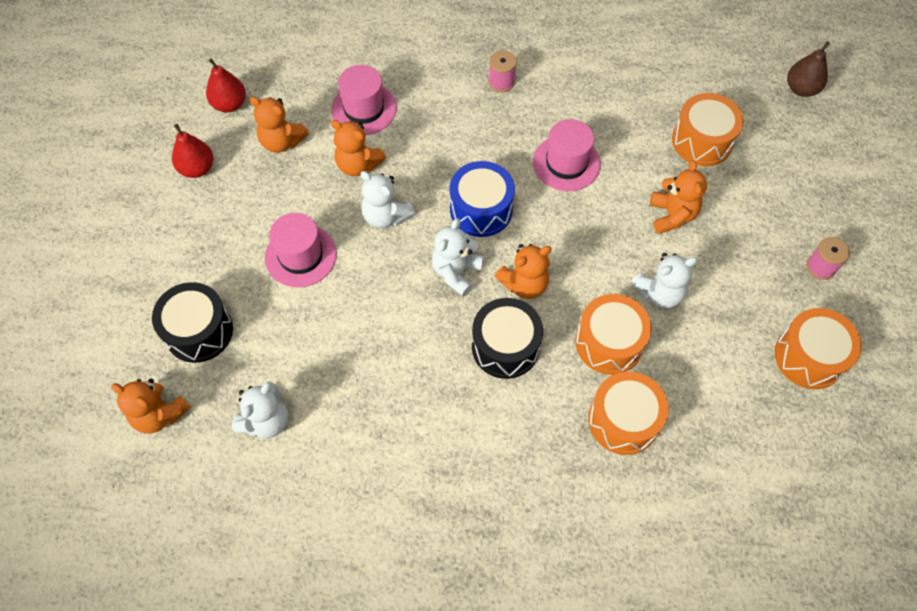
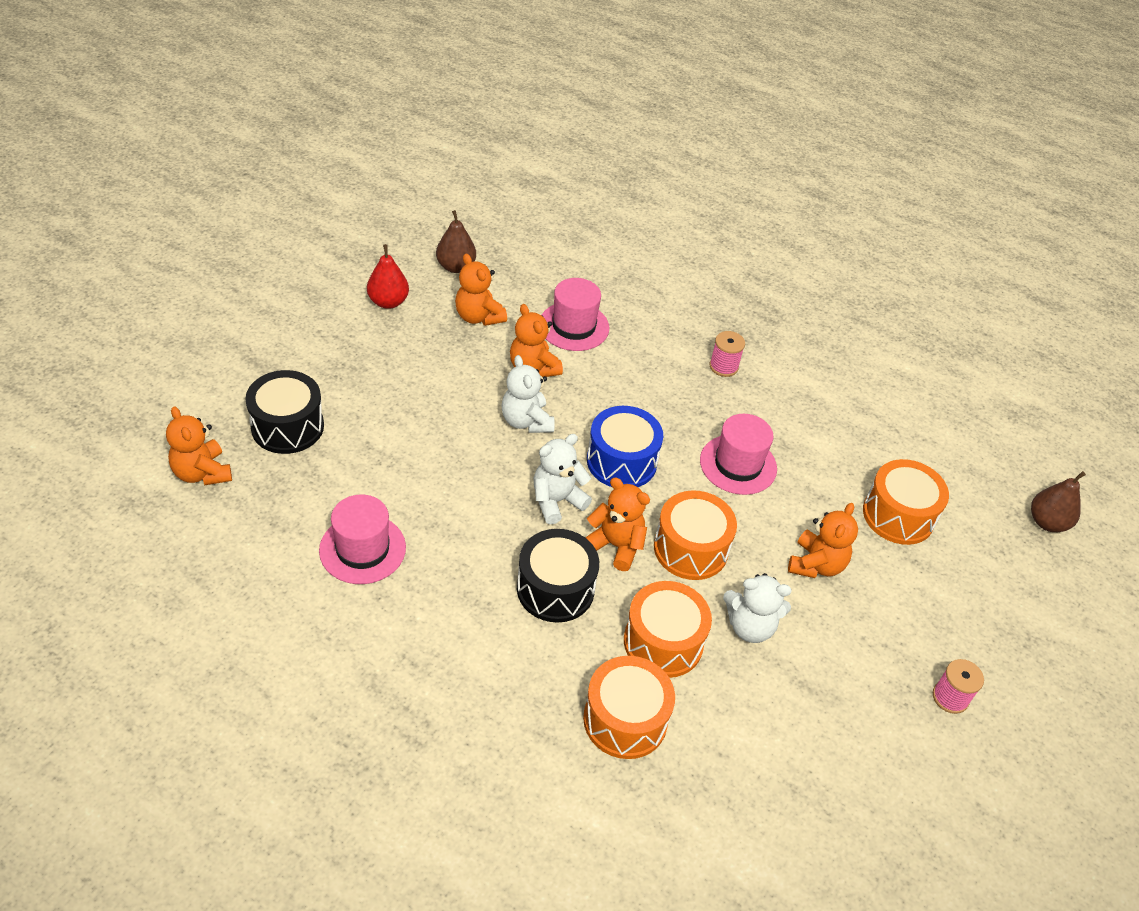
camera: 25 degrees right, 15 degrees down
red pear [206,58,246,112] -> brown pear [436,210,476,273]
white teddy bear [232,381,288,438] -> none
pink hat [265,213,337,287] -> pink hat moved to [319,495,406,584]
orange teddy bear [495,244,552,299] -> orange teddy bear turned 150 degrees counterclockwise [585,478,650,571]
orange drum [775,308,862,389] -> orange drum moved to [654,490,737,580]

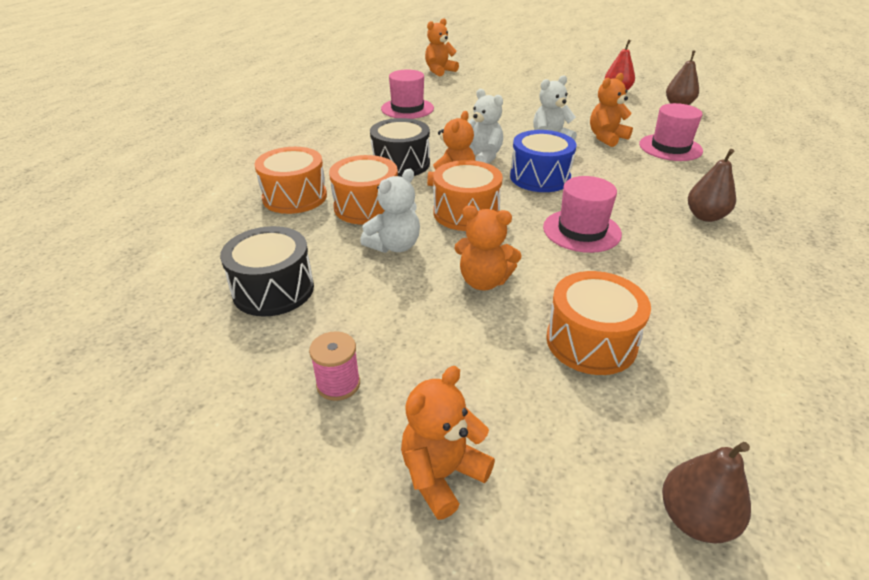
camera: 85 degrees right, 10 degrees down
black drum [245,370,324,454] -> black drum moved to [220,226,314,317]
orange teddy bear [455,254,507,326] -> orange teddy bear moved to [401,366,495,520]
pink spool [710,331,745,377] -> brown pear [688,149,736,222]
white teddy bear [723,573,792,643] -> white teddy bear turned 135 degrees counterclockwise [360,169,420,253]

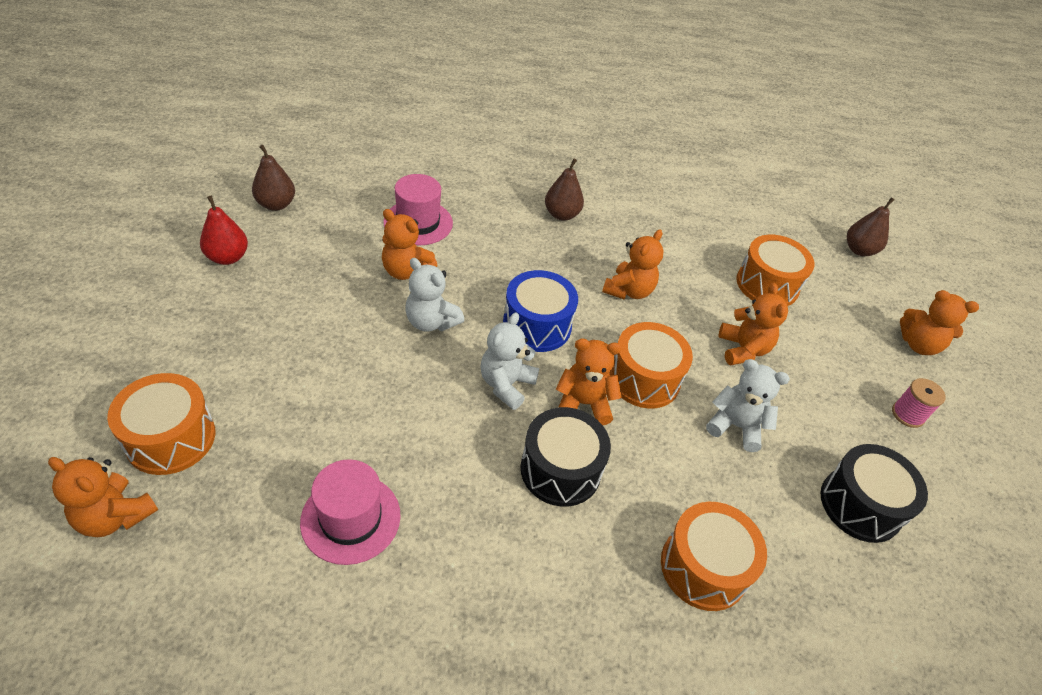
camera: 115 degrees left, 10 degrees up
orange drum [329,155,398,225] -> orange drum moved to [107,373,216,475]
pink hat [543,176,622,253] -> orange teddy bear [602,230,663,300]

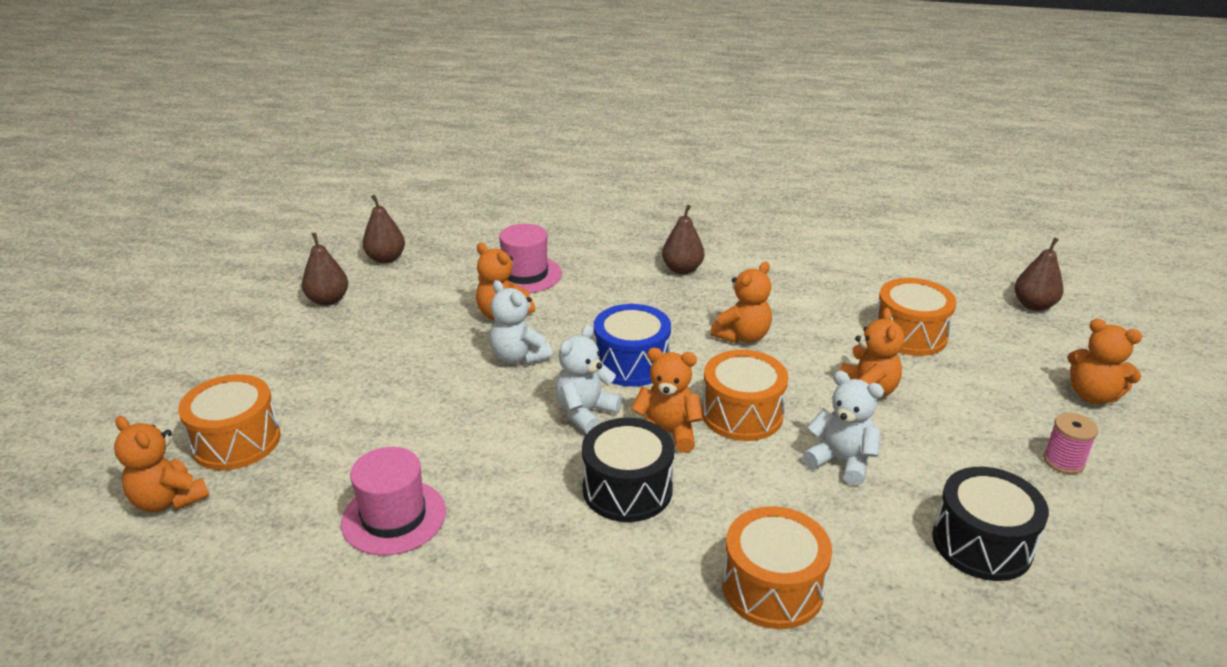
camera: 15 degrees right, 15 degrees down
red pear [200,196,248,265] -> brown pear [302,232,348,306]

